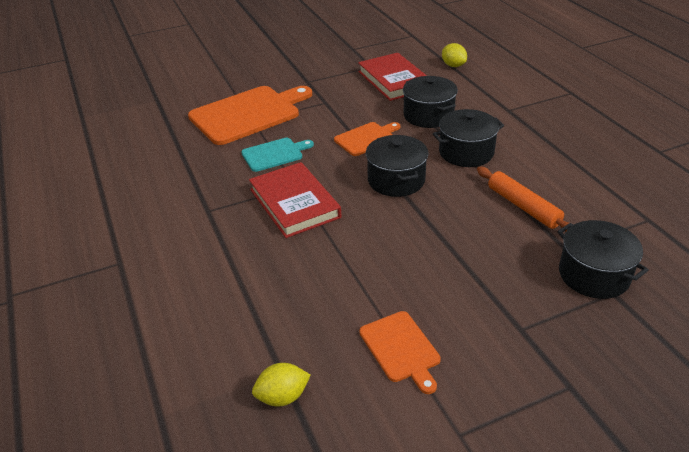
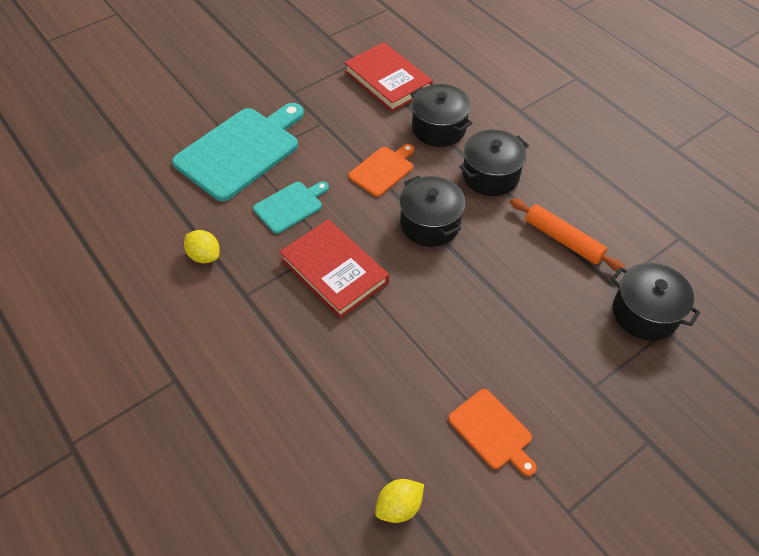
camera: 15 degrees left, 15 degrees up
orange cutting board [188,86,312,145] -> turquoise cutting board [172,103,304,201]
yellow lemon [442,43,467,67] -> yellow lemon moved to [184,230,220,263]

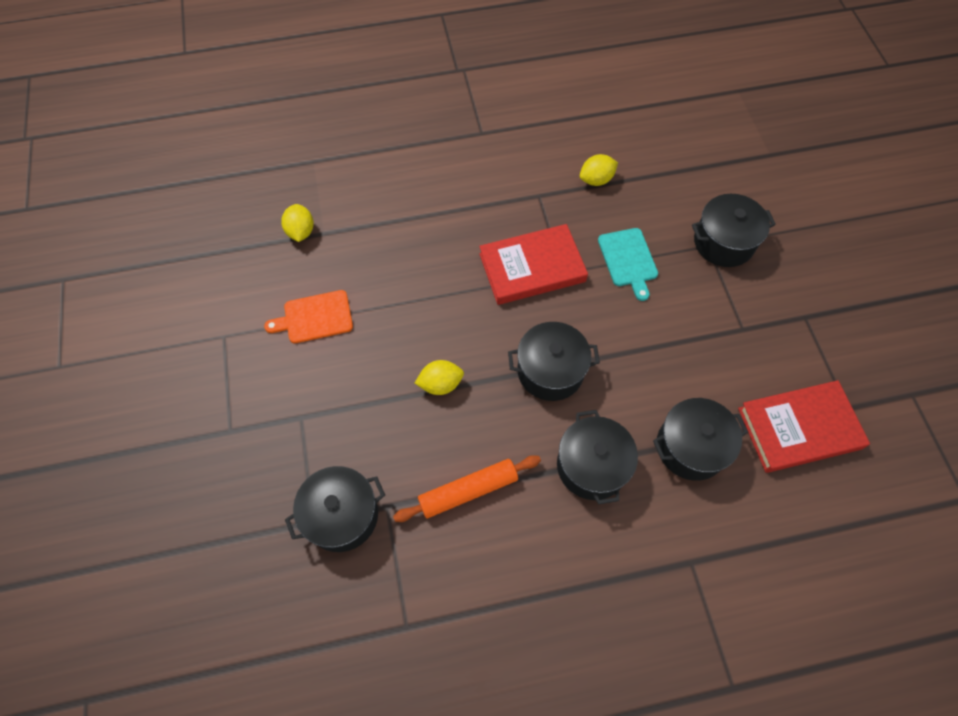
camera: 115 degrees right, 10 degrees up
turquoise cutting board [172,103,304,201] -> black pot [692,194,776,267]
orange cutting board [348,144,414,197] -> none
none -> yellow lemon [415,360,464,395]

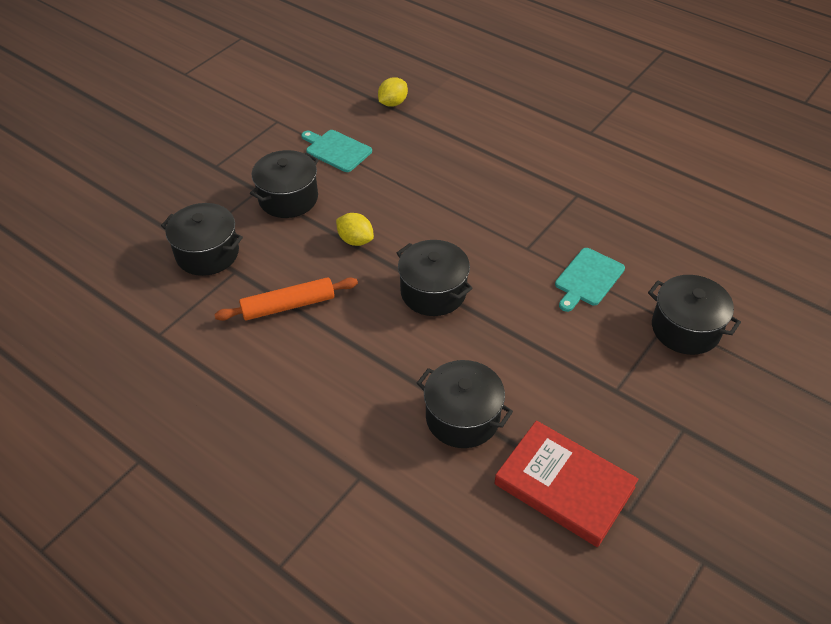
camera: 50 degrees right, 15 degrees down
orange cutting board [264,290,353,343] -> turquoise cutting board [301,130,372,172]
orange rolling pin [393,455,541,522] -> orange rolling pin turned 45 degrees counterclockwise [214,277,358,321]
red book [479,224,588,305] -> none
black pot [557,410,638,505] -> black pot moved to [250,150,319,218]
yellow lemon [580,154,618,186] -> none

